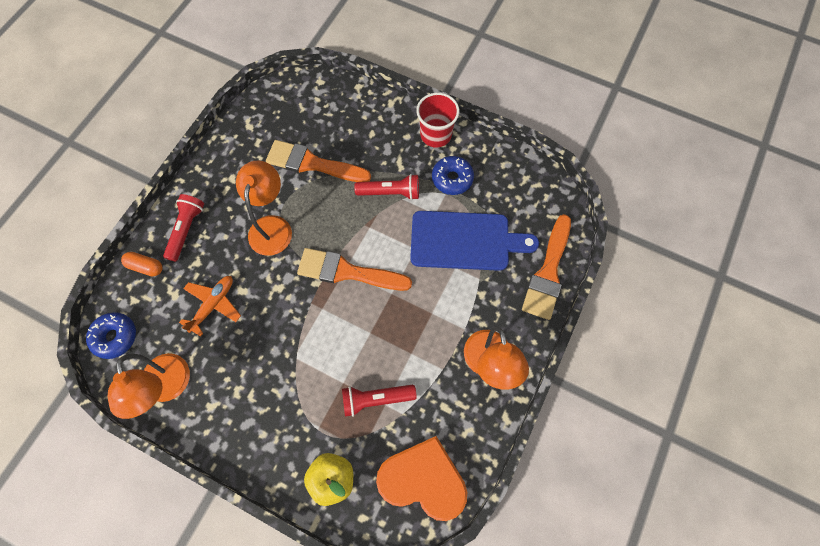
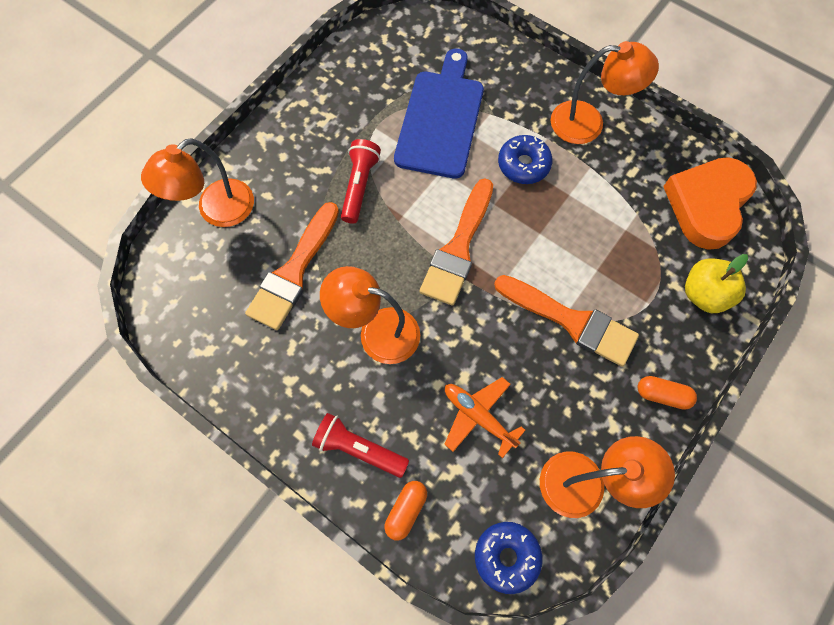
camera: 80 degrees left, 0 degrees up
red flashlight [342,385,417,417] -> none
red cup [416,93,459,148] -> none
blue donut [432,156,474,195] -> blue donut moved to [498,135,553,184]
orange brush [522,214,571,320] -> orange brush moved to [494,275,639,367]
none -> orange lamp [141,138,254,227]
none -> orange capsule [637,376,697,410]

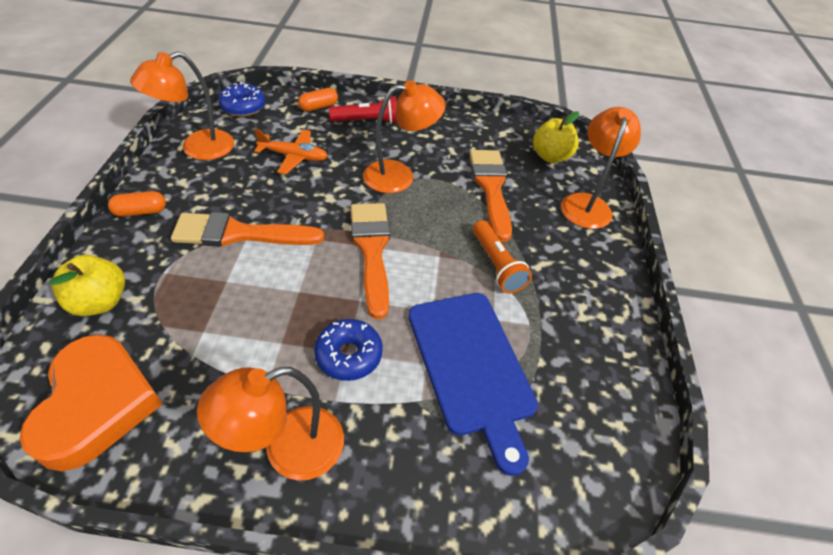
camera: 145 degrees right, 20 degrees down
red flashlight [341,139,381,224] -> orange flashlight [473,220,532,294]
orange capsule [384,481,427,541] -> orange capsule turned 60 degrees clockwise [298,88,338,112]
none -> yellow apple [533,111,579,163]

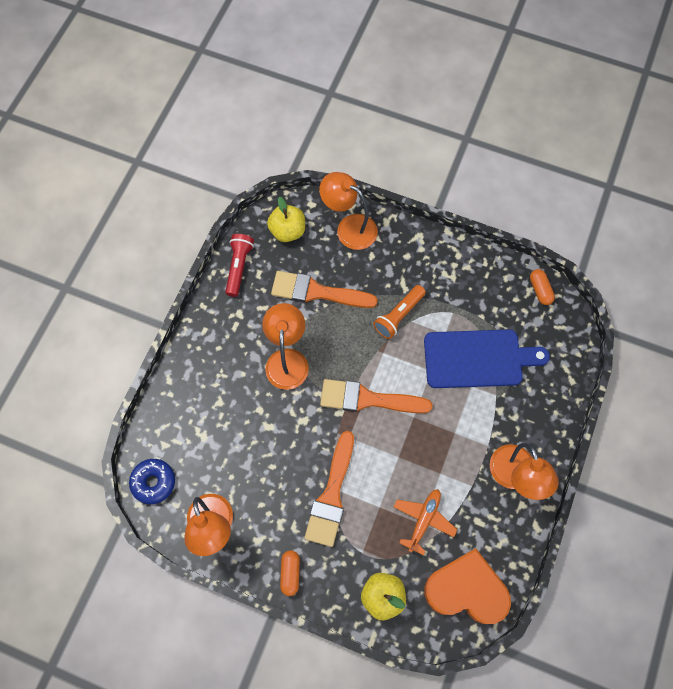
camera: 70 degrees left, 20 degrees up
orange plane [254,129,328,174] -> orange plane moved to [393,489,457,555]
orange capsule [298,88,338,112] -> orange capsule moved to [530,269,555,305]
blue donut [314,319,383,381] -> none
red flashlight [329,96,397,124] -> red flashlight moved to [225,234,254,297]
orange flashlight [473,220,532,294] -> orange flashlight turned 135 degrees clockwise [373,285,426,339]

